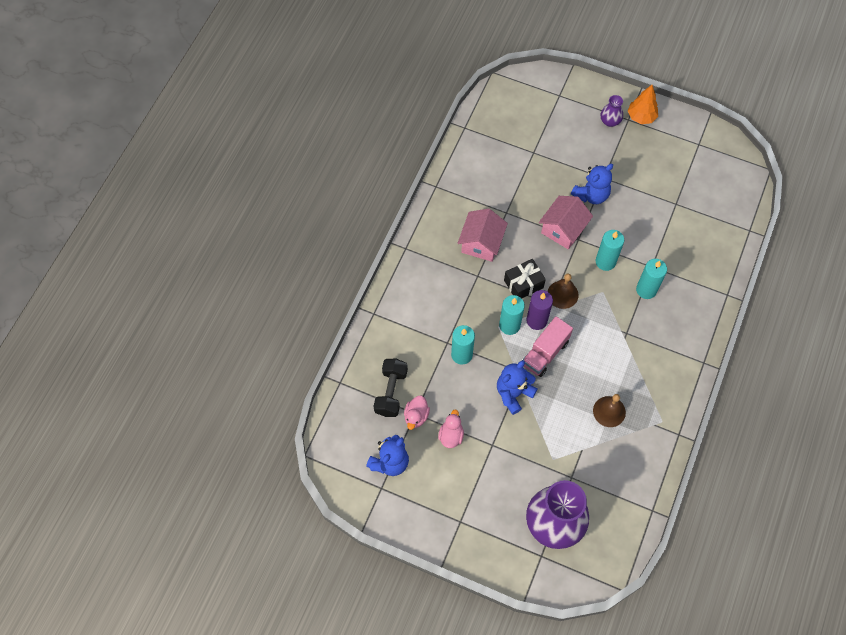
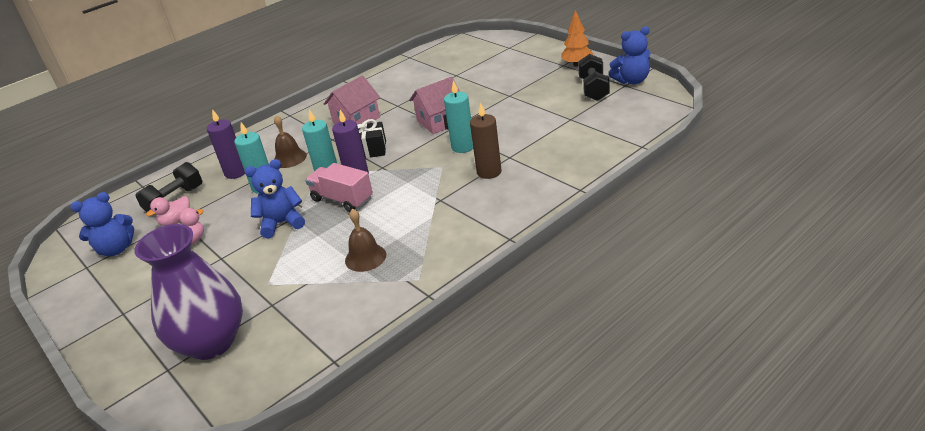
camera: 30 degrees right, 30 degrees down
pink truck [523,316,573,377] -> pink truck turned 60 degrees clockwise [305,163,373,212]
brown bell [548,273,579,309] -> brown bell moved to [274,115,307,168]
blue teddy bear [571,164,613,204] -> blue teddy bear moved to [609,26,651,84]
purple vase [601,95,623,127] -> none
turquoise candle [636,259,667,299] -> brown candle [470,103,502,179]
none -> purple candle [207,109,245,179]
none -> black dumbbell [578,54,610,101]

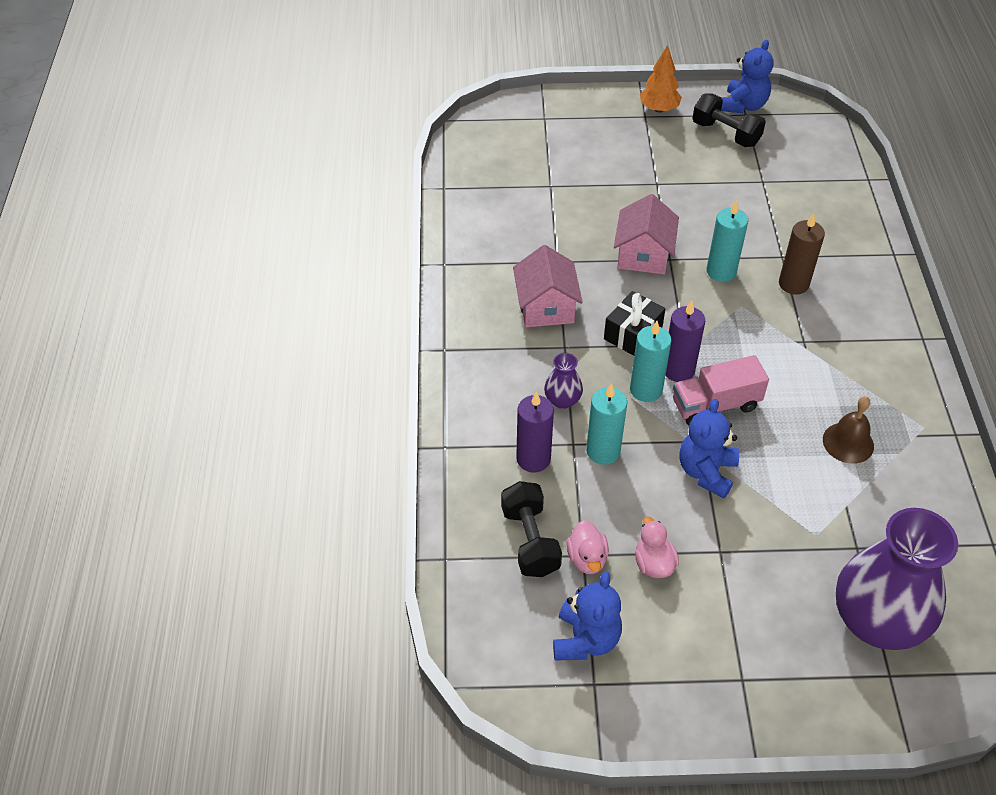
camera: 55 degrees left, 15 degrees up
brown bell [274,115,307,168] -> purple vase [544,353,583,409]

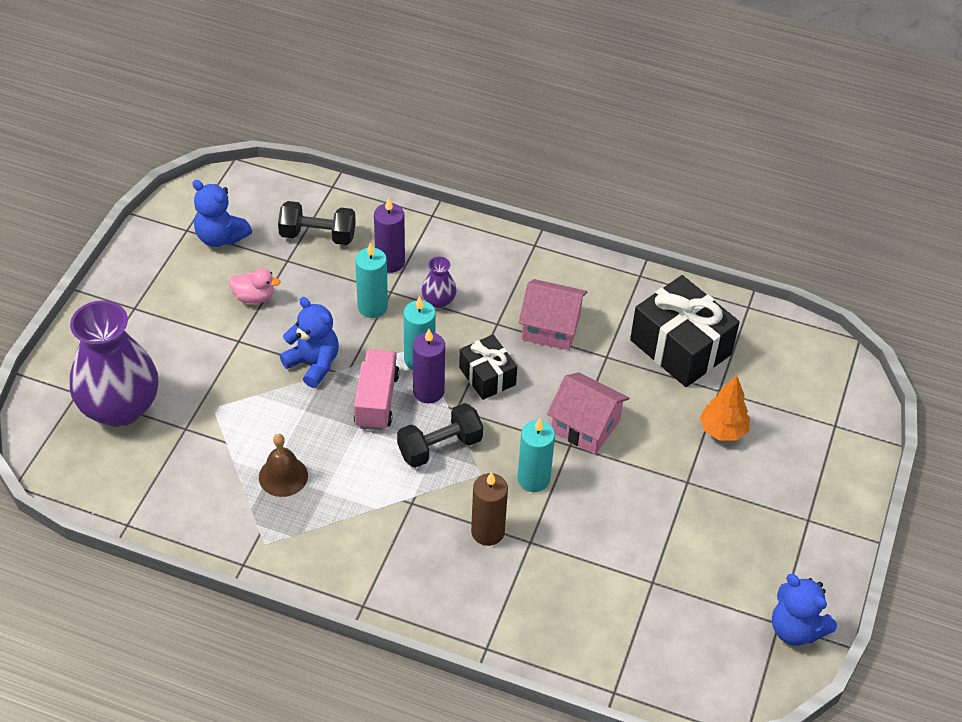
camera: 110 degrees right, 0 degrees up
pink duck [566,520,609,574] -> none
orange tree [640,45,682,113] -> orange tree moved to [700,375,750,441]
black dumbbell [692,93,766,147] -> black dumbbell moved to [397,403,483,468]
none -> black gift [630,275,740,387]

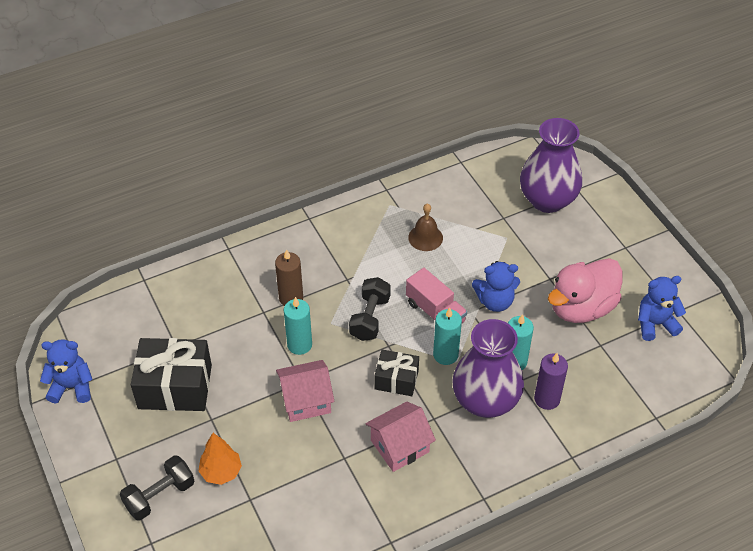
camera: 135 degrees right, 0 degrees up
pink duck [229,268,281,304] -> pink duck [548,258,622,323], size x2.21
black dumbbell [278,201,356,245] -> black dumbbell moved to [120,455,194,521]
purple candle [413,329,445,403] -> none
purple vase [422,256,457,308] -> purple vase [452,319,524,418], size x2.32
black gift [630,275,740,387] -> black gift moved to [131,338,212,411]

